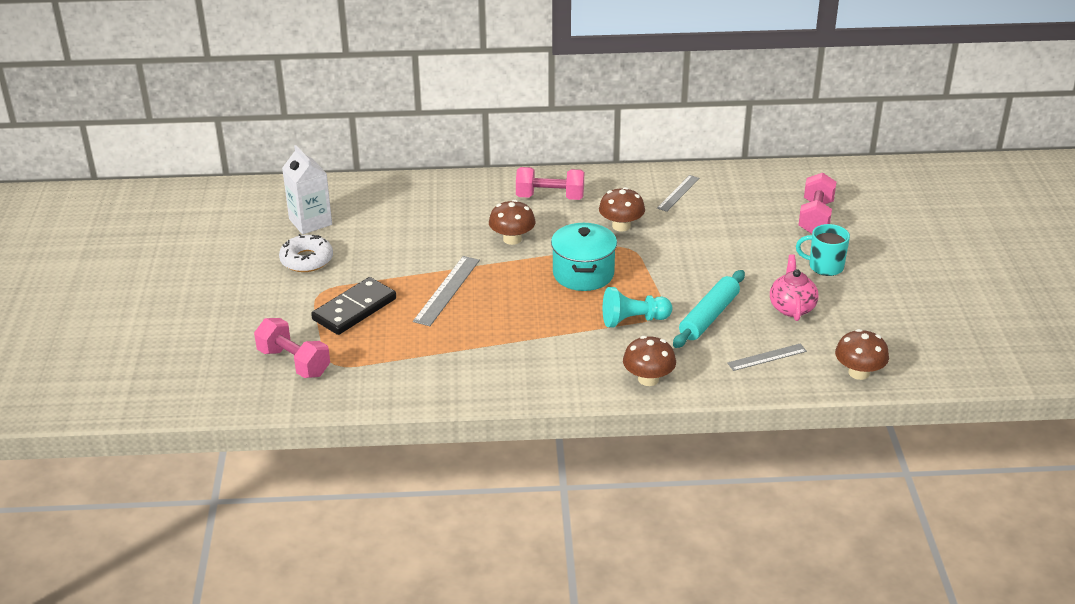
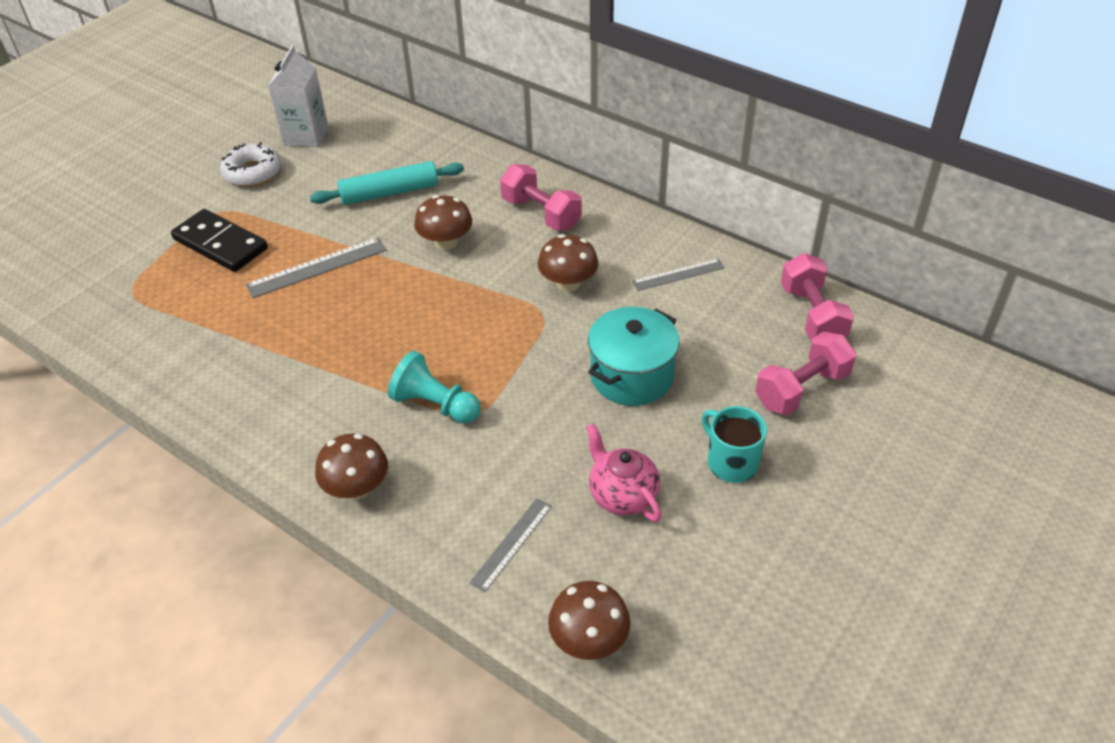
camera: 40 degrees right, 10 degrees up
pink dumbbell [254,318,330,378] -> pink dumbbell moved to [781,253,854,340]
black domino [311,277,396,335] -> black domino turned 45 degrees clockwise [171,209,268,272]
turquoise pot [551,223,617,291] -> turquoise pot moved to [588,307,680,406]
turquoise rolling pin [673,270,745,348] -> turquoise rolling pin moved to [310,161,464,205]
grey ruler [727,343,807,371] -> grey ruler turned 75 degrees counterclockwise [469,498,552,592]
pink teapot [770,254,819,321] -> pink teapot turned 75 degrees counterclockwise [586,423,662,522]

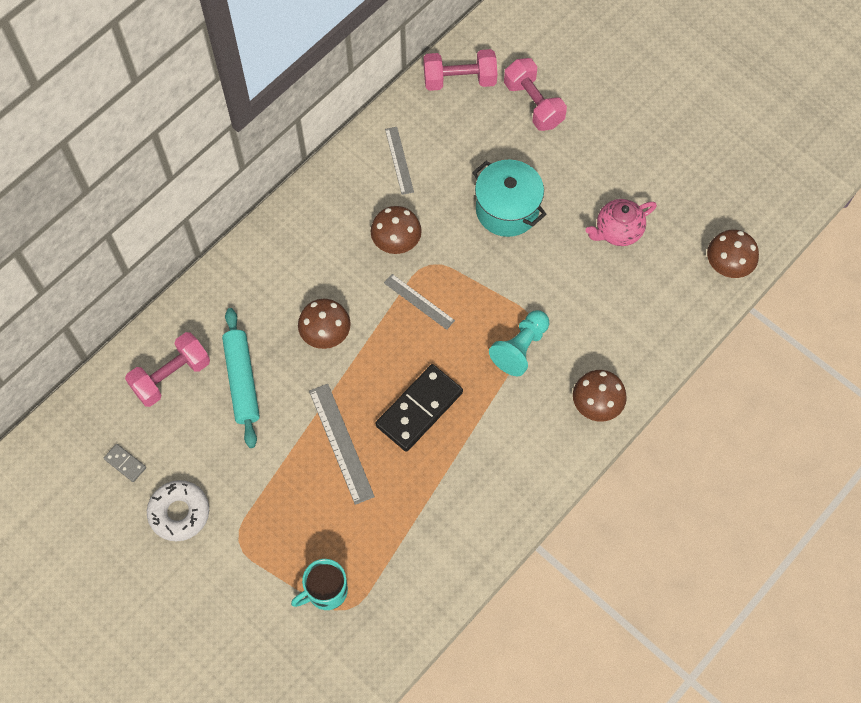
camera: 85 degrees left, 20 degrees up
black domino [171,209,268,272] -> black domino moved to [375,364,463,452]
white carton [268,45,328,147] -> grey domino [104,444,146,482]
grey ruler [469,498,552,592] -> grey ruler moved to [384,274,455,330]
pink dumbbell [500,164,582,231] -> pink dumbbell moved to [125,332,210,407]
turquoise mug [702,406,767,483] -> turquoise mug moved to [291,559,348,610]

